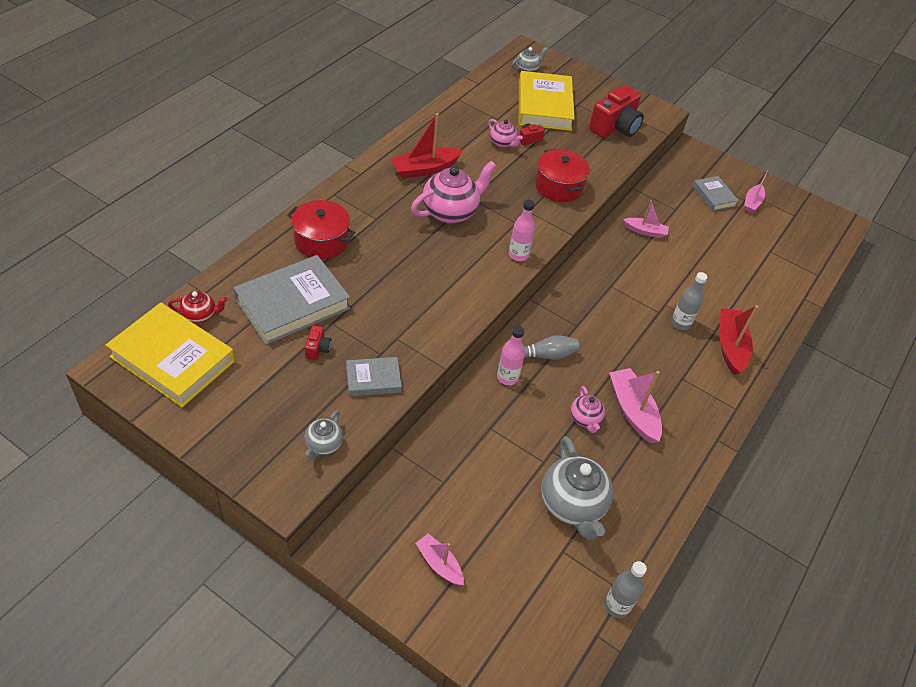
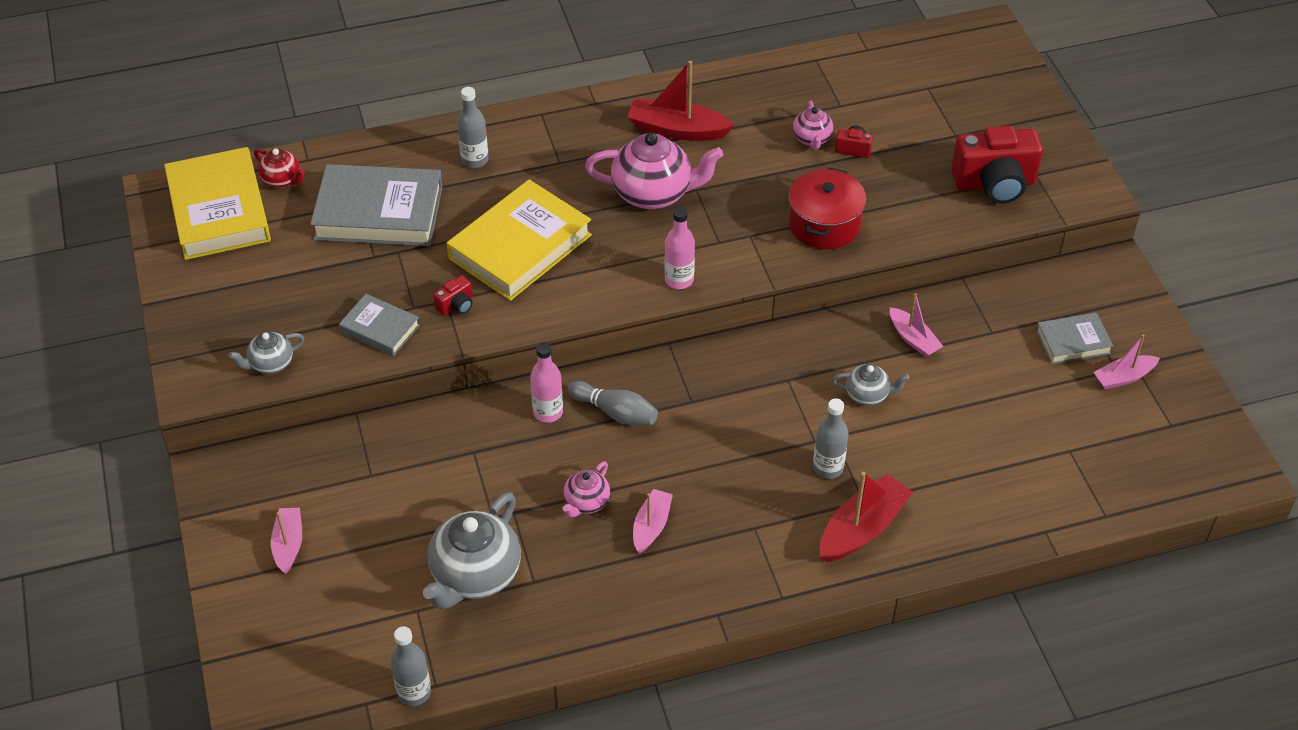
camera: 45 degrees right, 0 degrees up
red pot [287,200,355,259] -> grey bottle [457,87,489,168]
red camera [305,325,332,360] -> red camera moved to [433,275,473,316]
grey teapot [512,47,548,72] -> grey teapot moved to [832,364,909,405]
yellow book [519,71,575,131] -> yellow book moved to [447,179,592,301]
pink boat [609,368,662,443] -> pink boat [633,489,673,553], size x0.62
grey book [693,176,739,211] -> grey book turned 60 degrees clockwise [1036,312,1113,364]

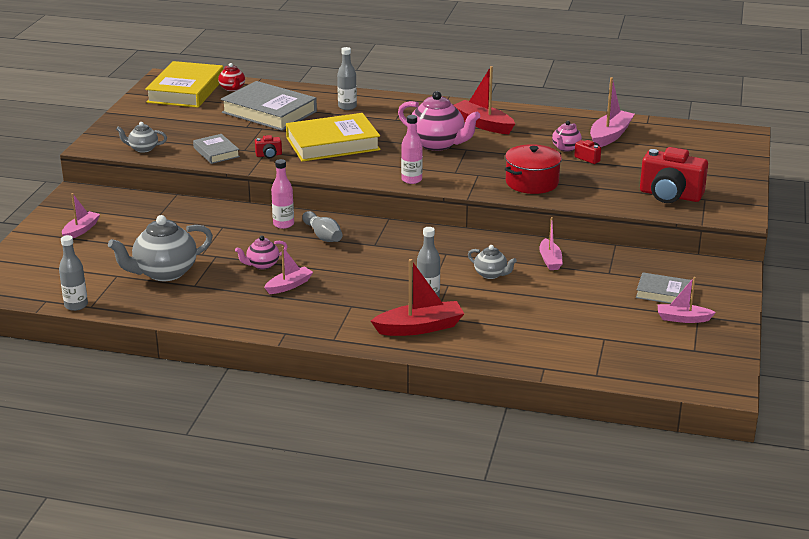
camera: 30 degrees right, 20 degrees down
none -> pink boat [590,77,635,147]

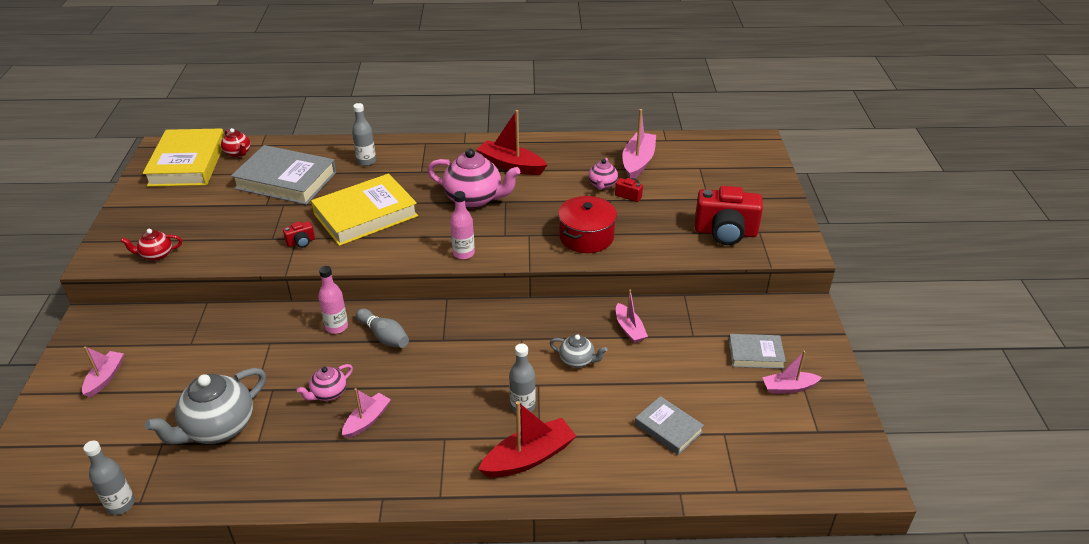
camera: 15 degrees left, 10 degrees up
grey teapot [116,122,167,153] -> red teapot [120,229,182,261]
grey book [193,134,240,164] -> grey book moved to [635,396,704,455]

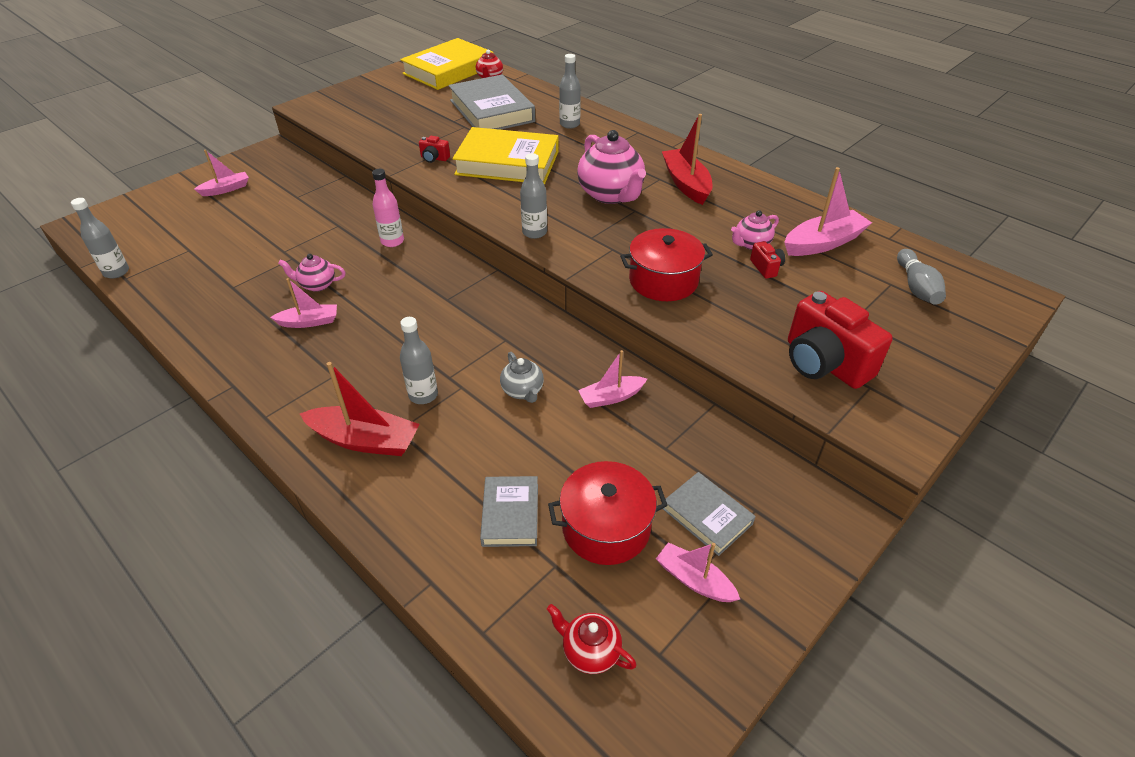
camera: 45 degrees right, 5 degrees up
red teapot [120,229,182,261] -> red teapot moved to [547,604,637,674]
grey teapot [144,368,266,444] -> none
grey bowling pin [356,308,409,348] -> grey bowling pin moved to [897,249,946,305]
pink bottle [450,191,475,259] -> grey bottle [520,153,547,239]
pink boat [616,289,648,343] -> pink boat turned 45 degrees clockwise [578,350,647,408]
none -> red pot [548,461,668,565]

